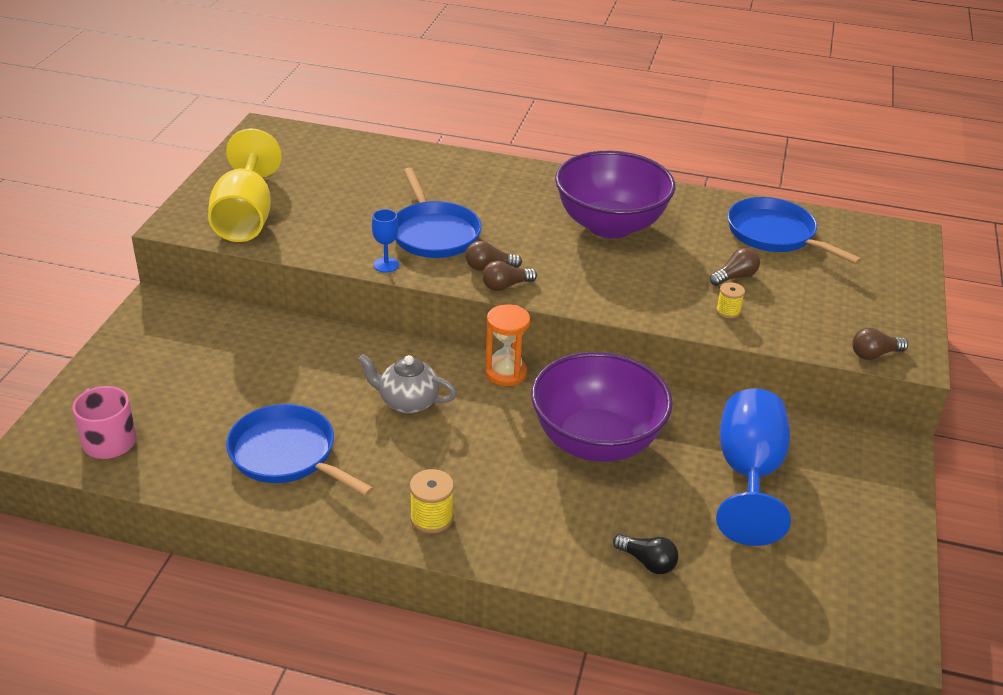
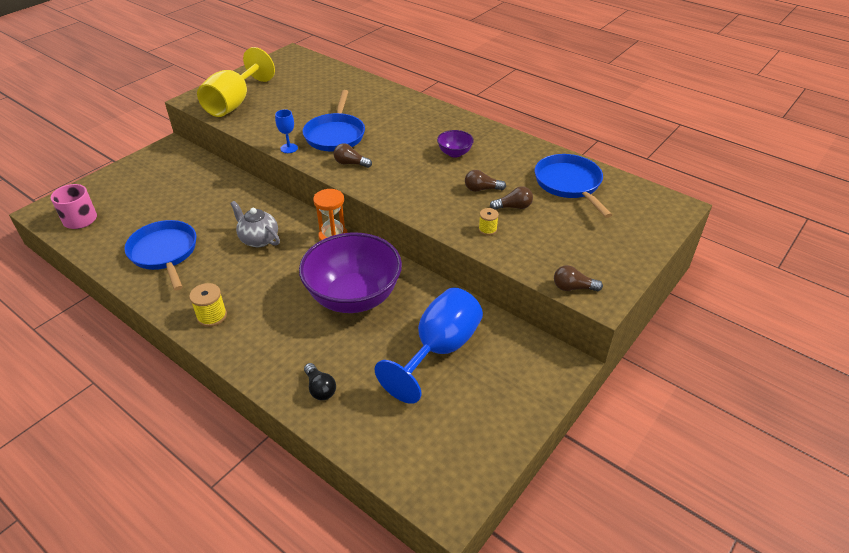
camera: 25 degrees right, 5 degrees up
brown light bulb [482,261,537,291] -> brown light bulb moved to [465,170,506,192]
purple bowl [555,151,675,238] -> purple bowl [437,130,474,158], size x0.43

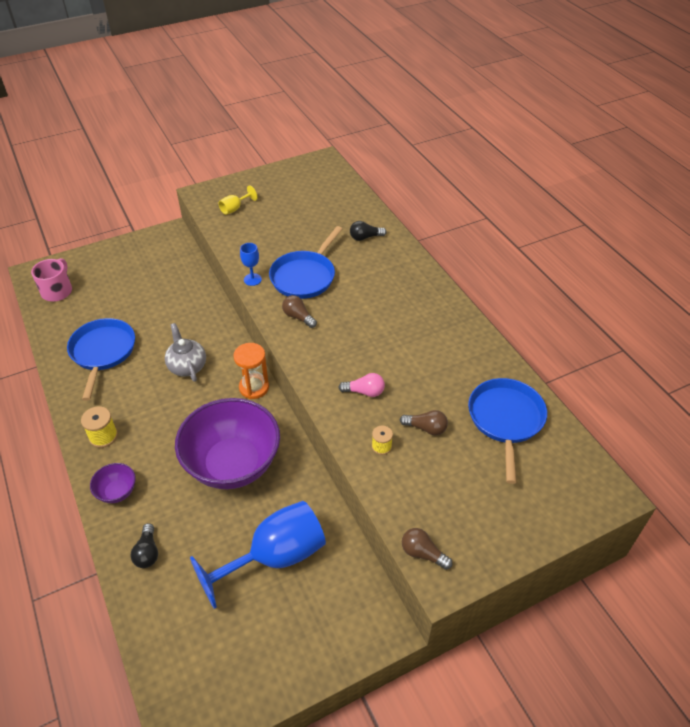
camera: 25 degrees right, 5 degrees up
yellow goblet [197,47,275,117] -> yellow goblet [219,185,257,215], size x0.43
purple bowl [437,130,474,158] -> purple bowl moved to [90,463,136,503]
brown light bulb [465,170,506,192] -> none
none -> pink light bulb [338,373,385,397]
none -> black light bulb [350,221,387,241]

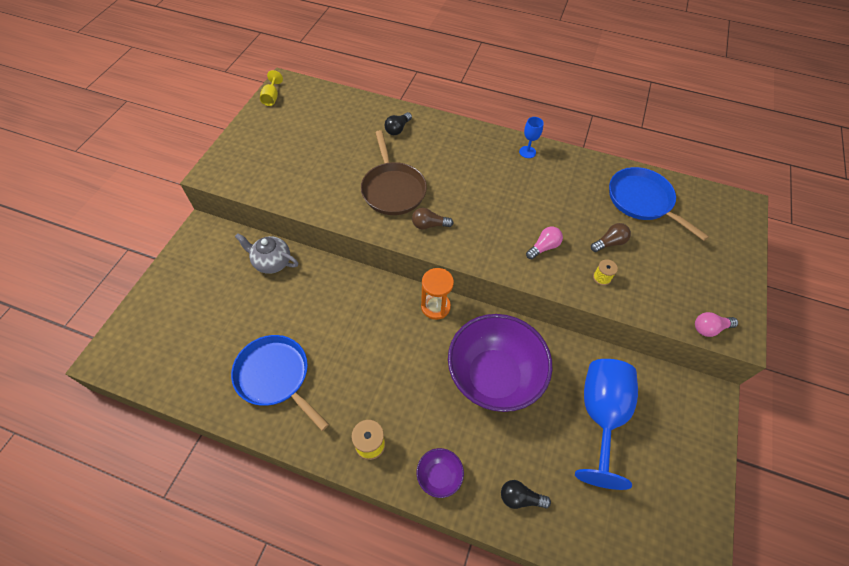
camera: 45 degrees left, 10 degrees up
pink mug [31,258,72,302] -> none
black light bulb [130,523,158,568] -> black light bulb turned 150 degrees clockwise [501,480,551,509]
grey teapot [165,323,206,382] -> grey teapot moved to [235,233,298,274]
yellow goblet [219,185,257,215] -> yellow goblet moved to [260,70,283,106]
blue goblet [240,243,262,286] -> blue goblet moved to [519,117,544,158]
blue pan [269,226,342,299] -> brown pan [361,130,427,215]
brown light bulb [402,528,453,570] -> pink light bulb [695,312,738,337]

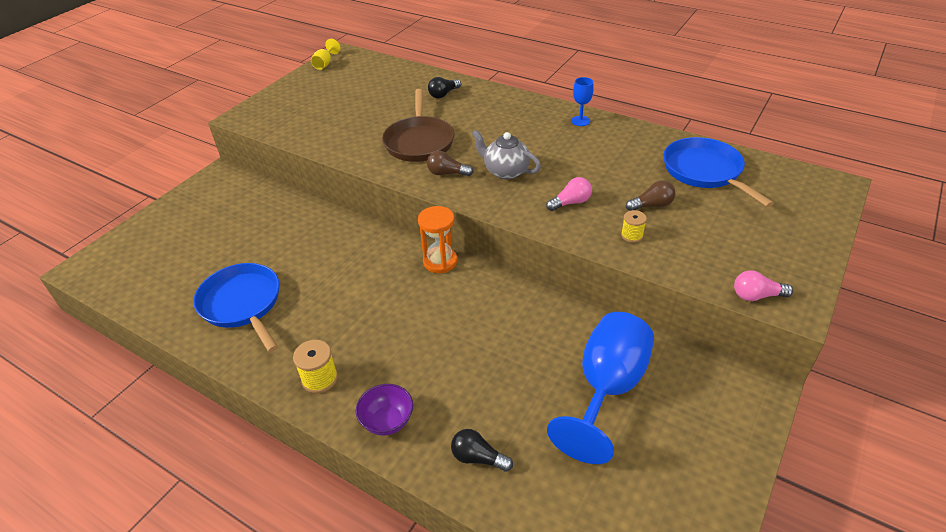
camera: 15 degrees right, 15 degrees down
grey teapot [235,233,298,274] -> grey teapot moved to [471,130,541,179]
purple bowl [448,314,552,412] -> none

